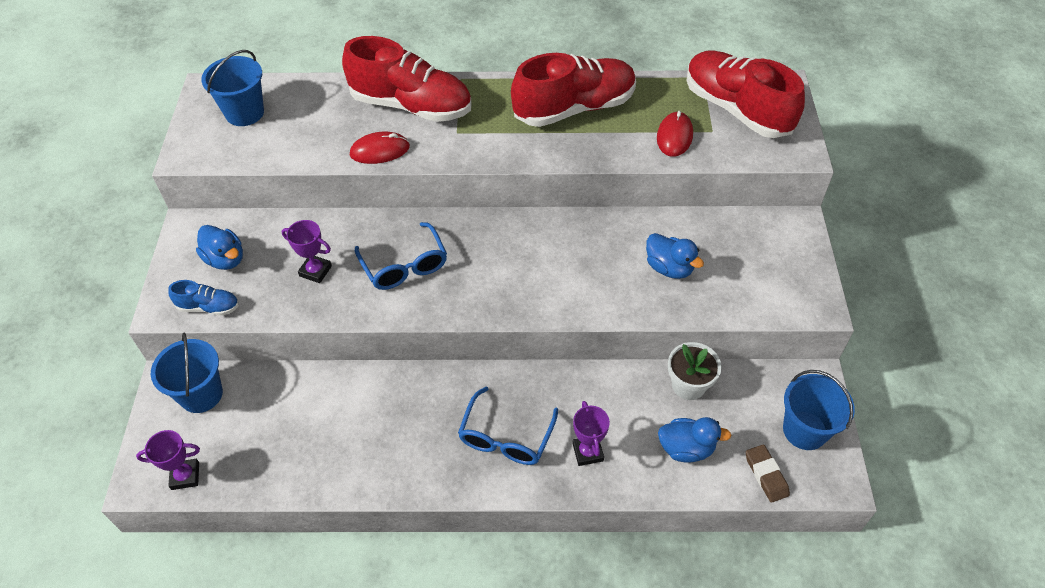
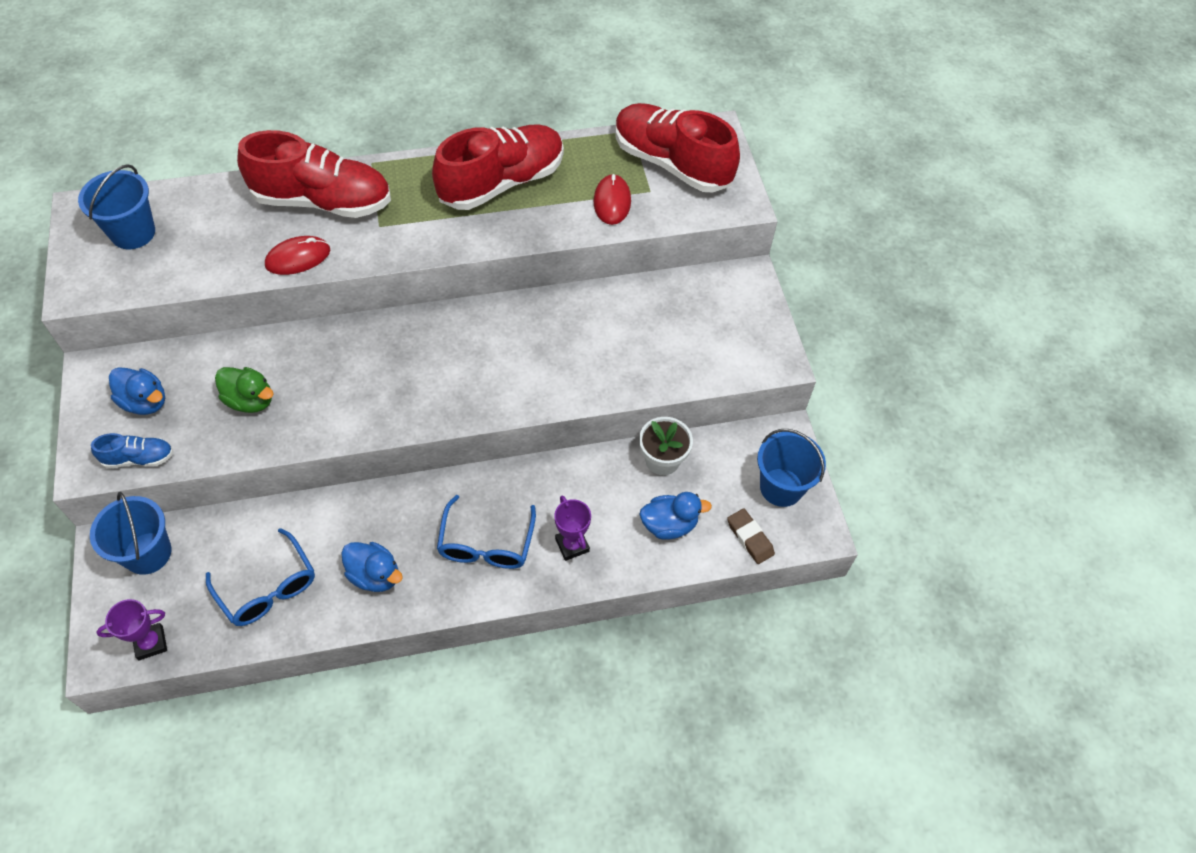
camera: 15 degrees left, 5 degrees up
purple trophy [282,220,332,283] -> green duck [215,367,274,413]
blue glasses [355,222,447,290] -> blue glasses moved to [206,528,315,626]
blue duck [646,233,704,279] -> blue duck moved to [341,542,403,592]

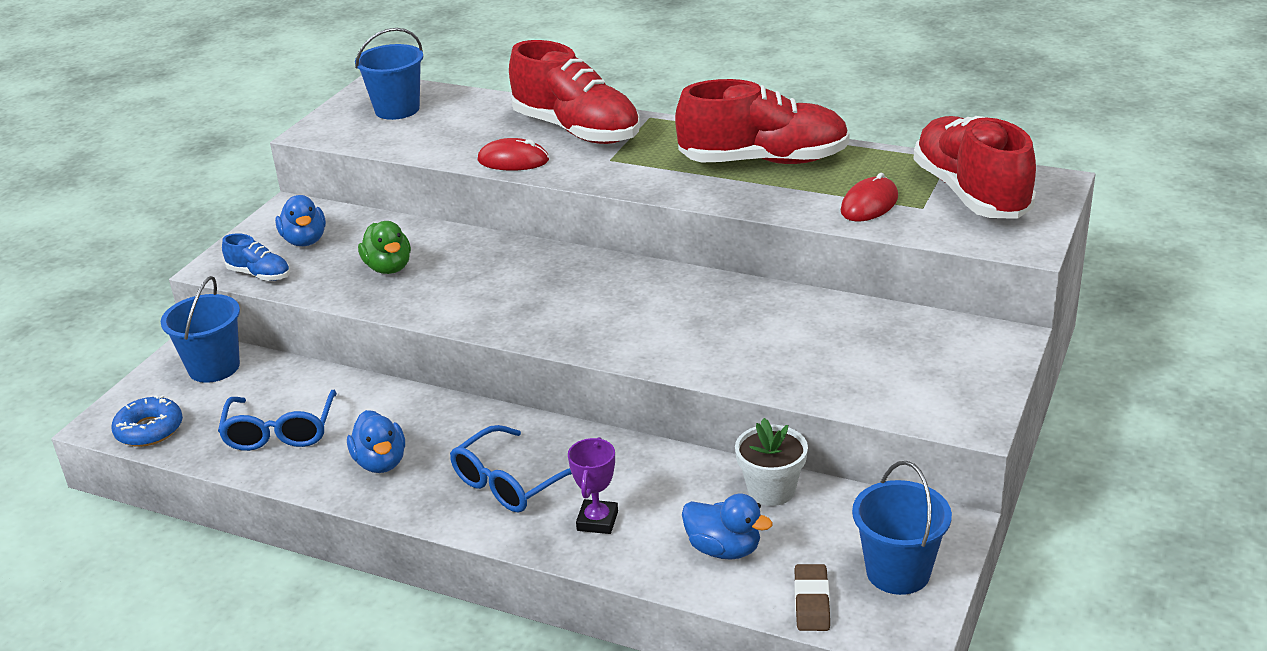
camera: 40 degrees right, 25 degrees down
purple trophy [96,599,167,660] -> blue donut [111,395,183,447]

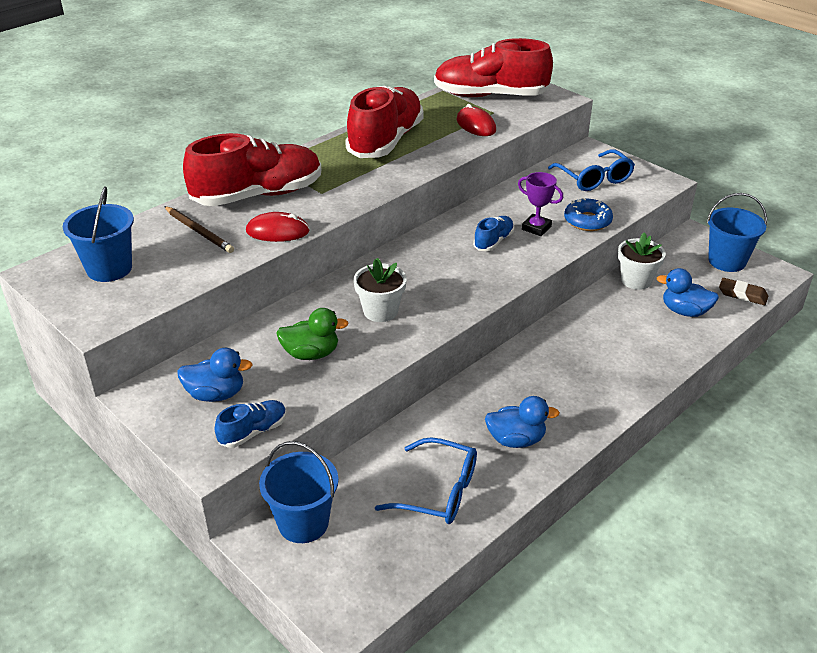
camera: 70 degrees left, 5 degrees up
blue donut [111,395,183,447] -> blue donut moved to [564,198,613,231]
blue glasses [450,425,572,513] -> blue glasses moved to [548,149,635,191]
red mouse [477,138,549,170] -> red mouse turned 60 degrees clockwise [246,212,310,242]
purple trophy [568,437,618,534] -> purple trophy moved to [518,172,563,236]
blue duck [682,494,773,560] -> blue duck turned 120 degrees counterclockwise [657,268,719,317]
none -> brown pencil [164,206,234,253]
none -> white flower pot [353,258,407,322]
none -> blue shoe [473,216,514,251]

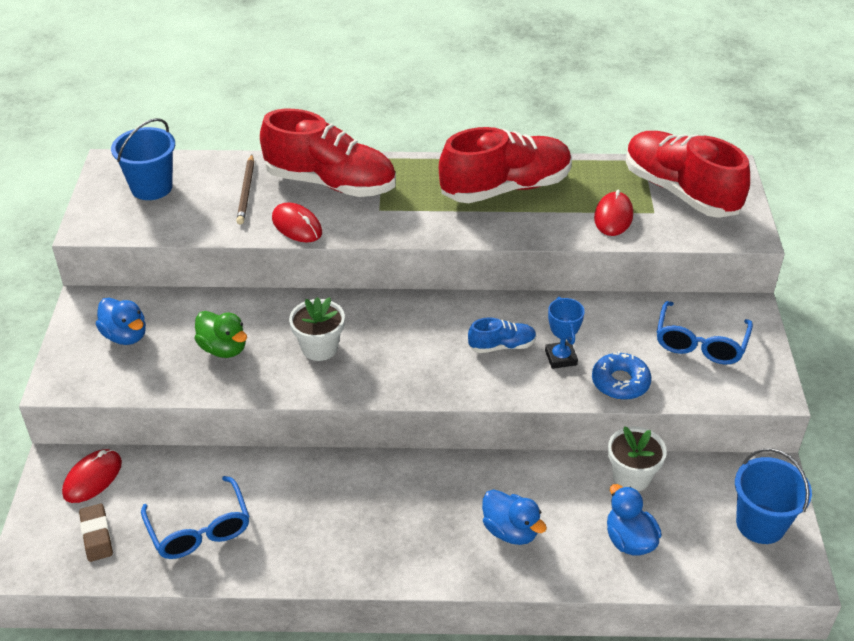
camera: 45 degrees right, 5 degrees up
blue shoe [215,400,287,448] -> none
blue bucket [259,441,339,543] -> red mouse [62,449,122,503]
blue duck [485,396,560,448] -> blue duck moved to [482,489,547,545]
purple trophy [518,172,563,236] -> blue trophy [545,297,585,369]
brown eraser [719,278,768,305] -> brown eraser moved to [79,504,113,562]

